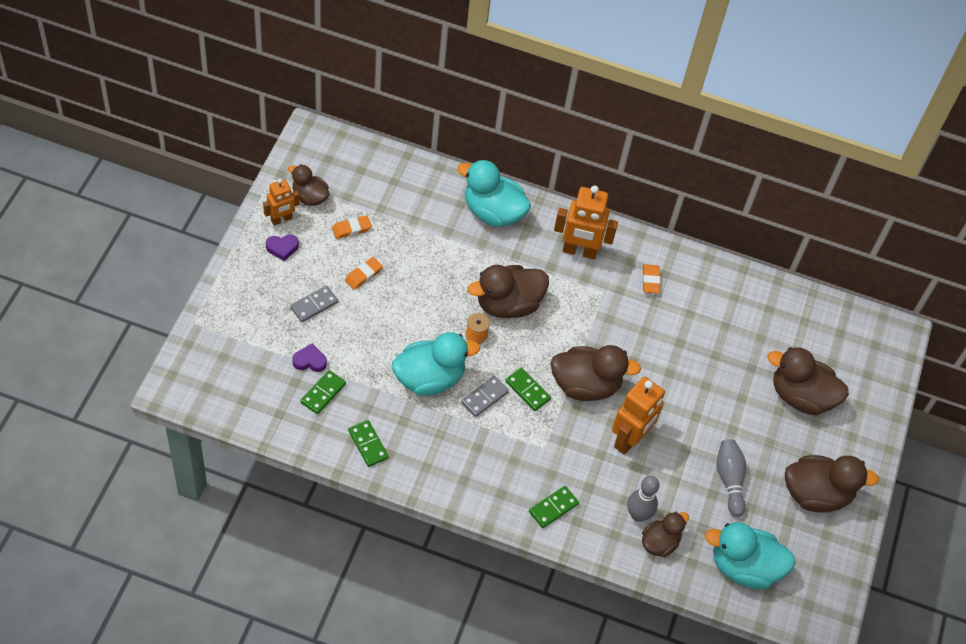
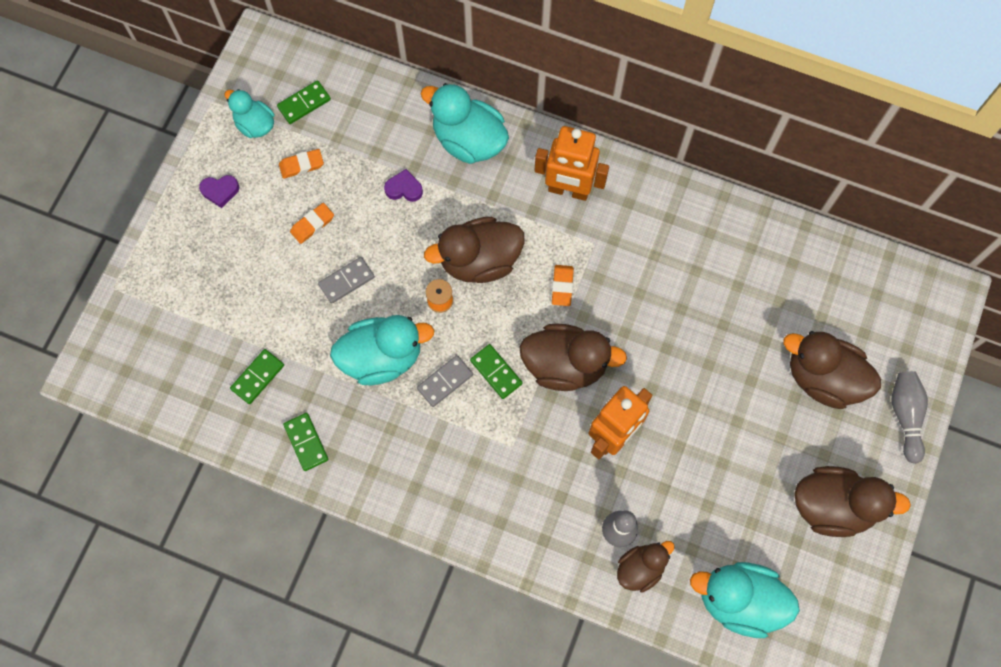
camera: 10 degrees right, 15 degrees up
orange robot [263,179,300,225] -> none
brown duck [288,164,329,206] -> turquoise duck [225,89,274,138]
grey domino [290,286,338,322] -> grey domino moved to [318,257,375,304]
purple heart [292,344,327,372] -> purple heart moved to [384,169,423,202]
green domino [529,486,579,528] -> green domino moved to [277,80,331,124]
orange eraser [643,264,660,294] -> orange eraser moved to [552,265,574,306]
grey bowling pin [716,439,746,517] -> grey bowling pin moved to [891,371,928,464]

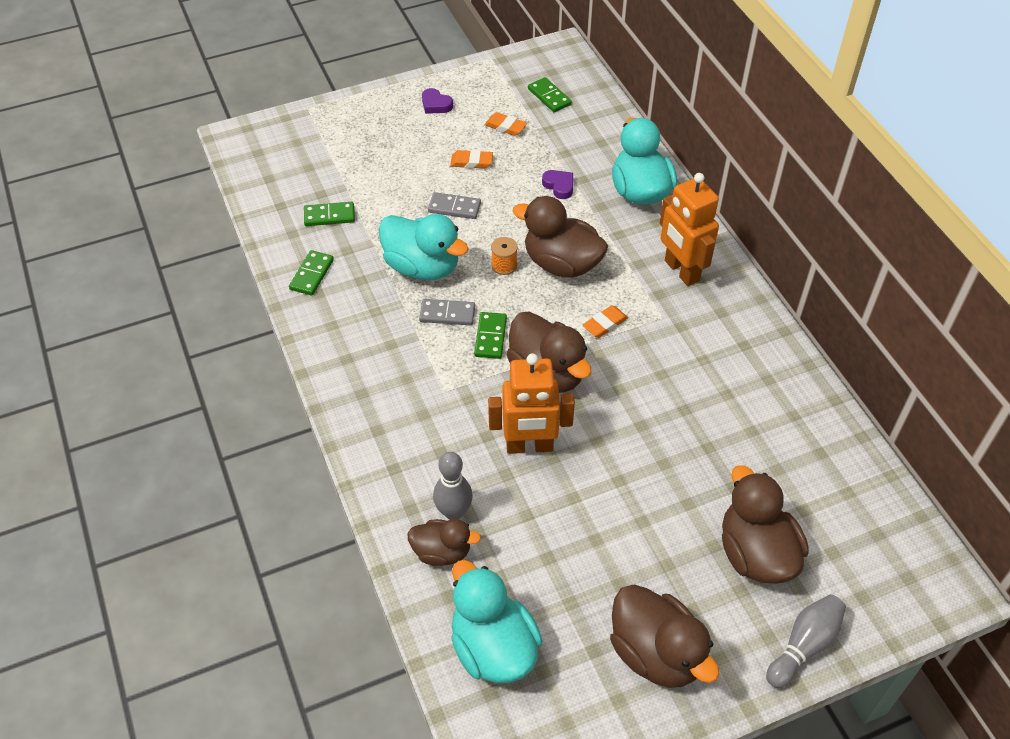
camera: 45 degrees right, 20 degrees down
turquoise duck [225,89,274,138] -> none
green domino [277,80,331,124] -> green domino turned 45 degrees clockwise [528,77,572,112]

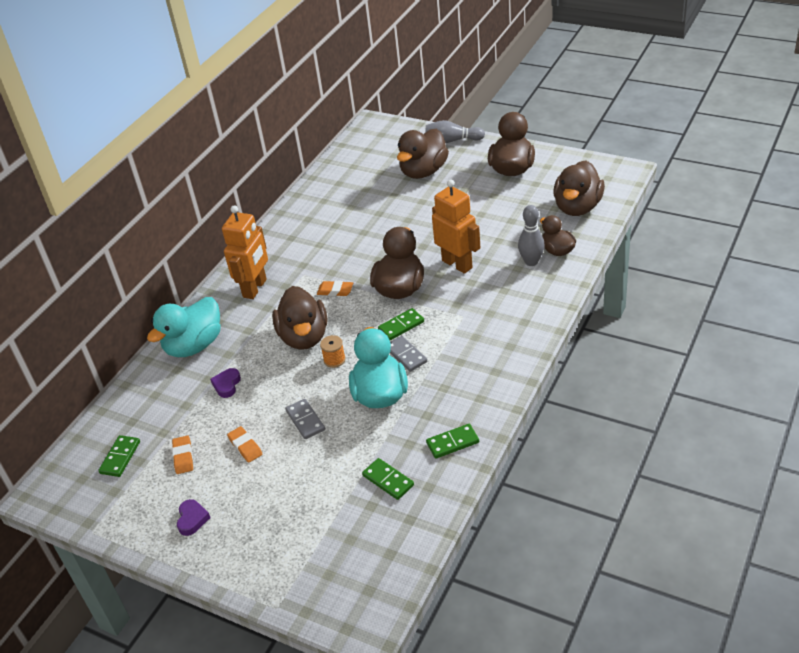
camera: 125 degrees left, 10 degrees down
turquoise duck [451,560,542,683] -> brown duck [553,160,605,216]

